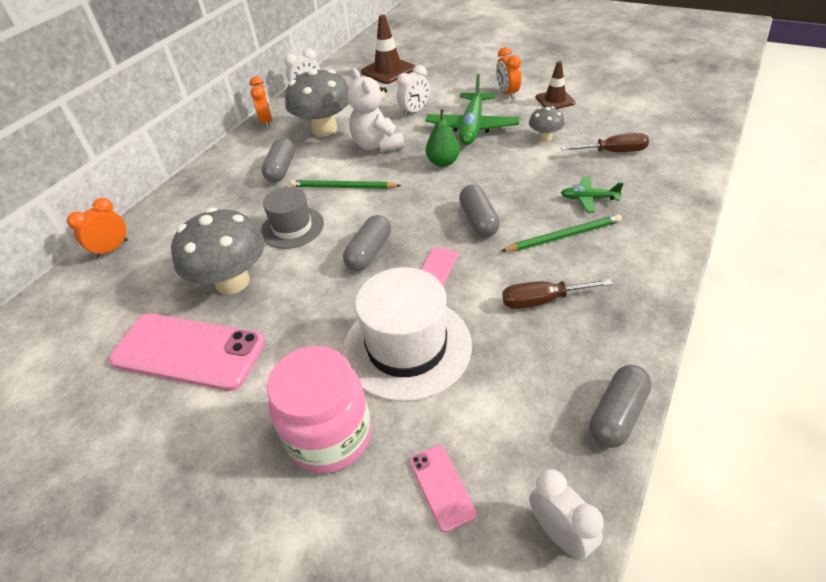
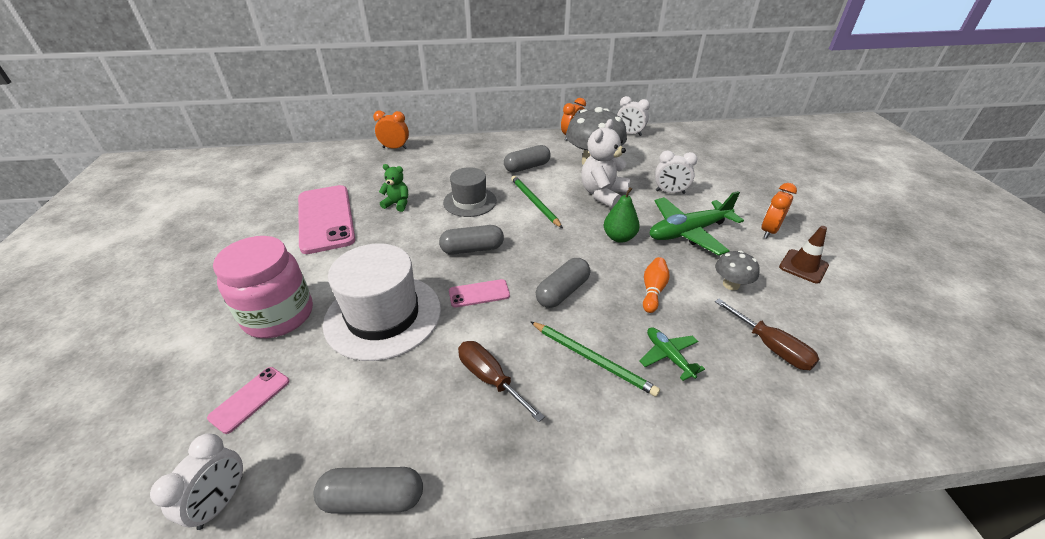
camera: 50 degrees right, 5 degrees down
grey mushroom [171,208,264,294] -> green teddy bear [379,164,408,212]
brown traffic cone [361,15,415,84] -> none
none -> orange bowling pin [643,257,670,313]

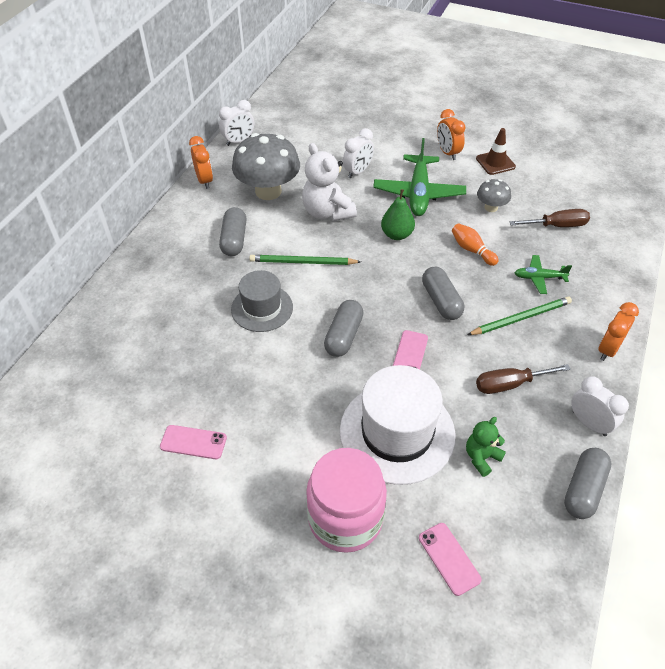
camera: 60 degrees left, 10 degrees up
white clock [150,433,243,530] -> white clock moved to [571,376,629,436]
pink phone [298,185,355,254] -> pink phone [160,425,227,459], size x0.46
orange clock [373,111,409,149] -> orange clock moved to [598,302,639,361]
green teddy bear [379,164,408,212] -> green teddy bear moved to [466,417,506,477]

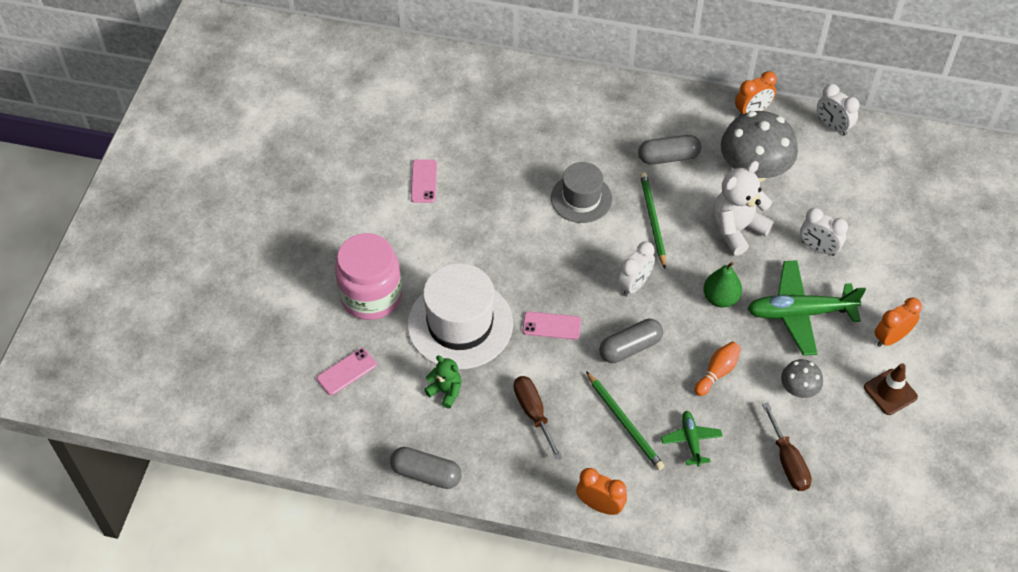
camera: 80 degrees right, 5 degrees up
grey capsule [324,300,364,357] -> none
white clock [571,376,629,436] -> white clock moved to [618,242,655,297]

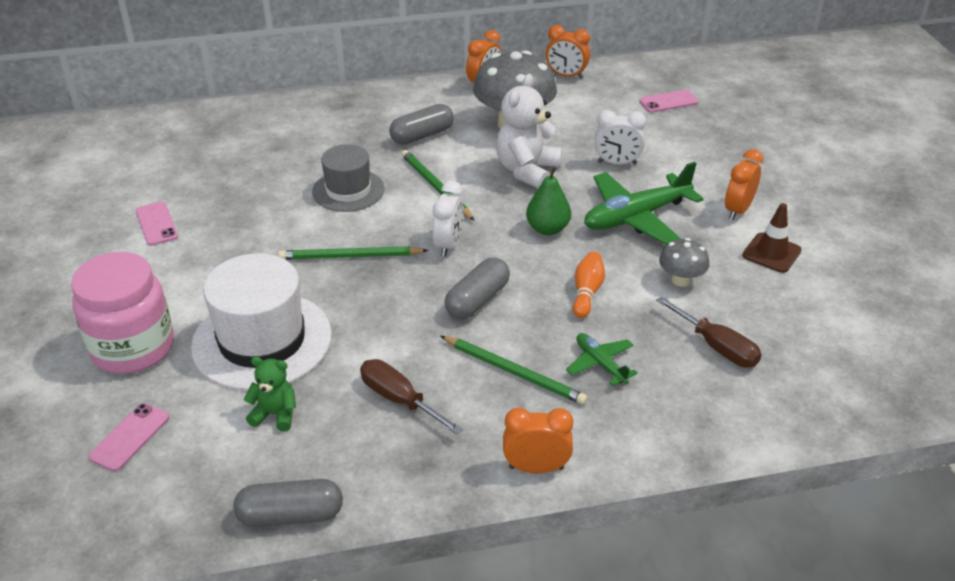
camera: 25 degrees left, 15 degrees down
pink phone [523,312,581,340] -> pink phone moved to [639,90,698,113]
white clock [817,84,859,136] -> orange clock [546,25,590,79]
none -> green pencil [278,246,428,260]

